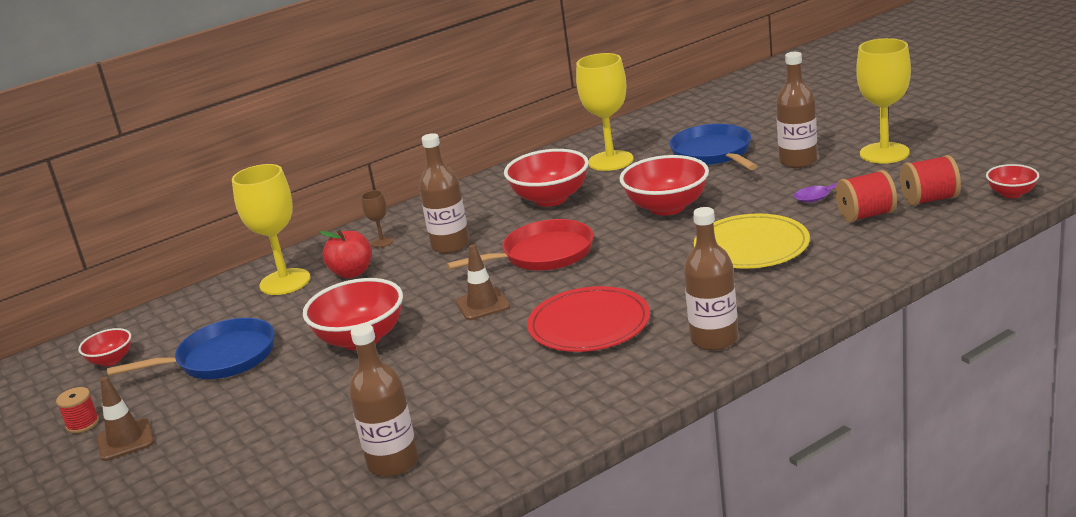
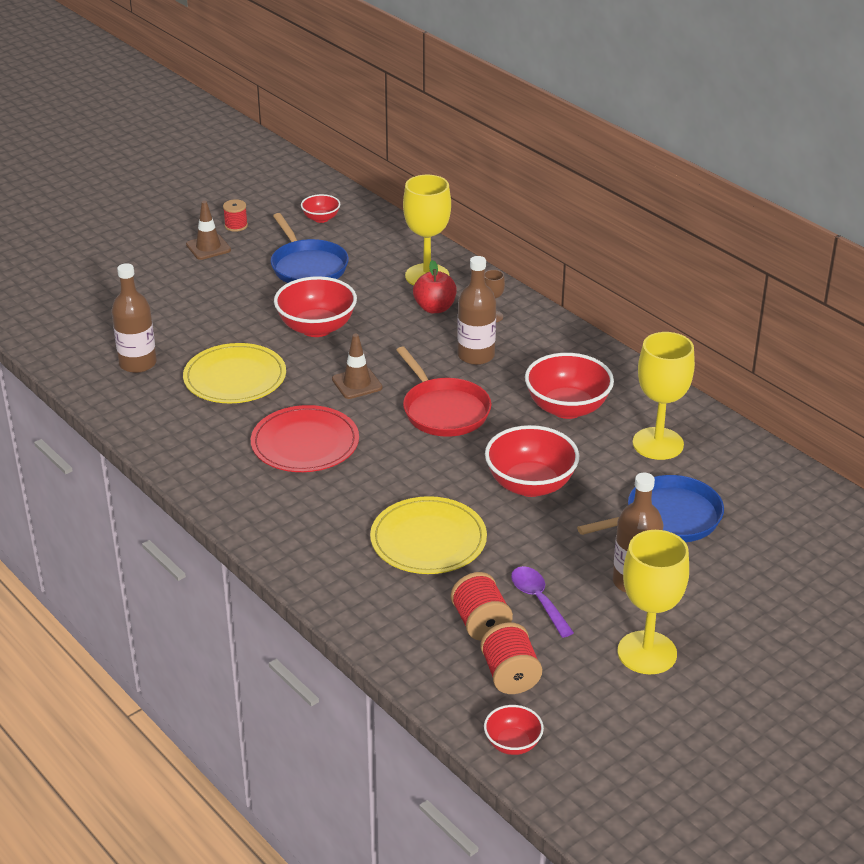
camera: 80 degrees right, 10 degrees up
brown bottle [684,207,738,351] -> none
none -> yellow plate [183,343,286,403]

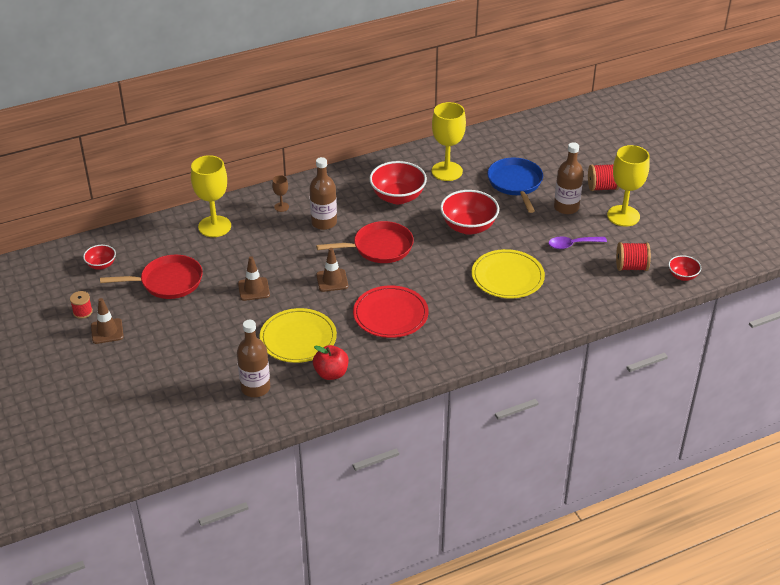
camera: 75 degrees left, 5 degrees up
blue pan [271,213,349,283] -> red pan [100,255,203,299]
red bowl [274,276,357,337] -> brown traffic cone [238,256,270,301]
red apple [413,260,457,313] -> red apple moved to [313,345,348,380]
red spool [451,572,513,641] -> red spool moved to [588,164,619,191]

